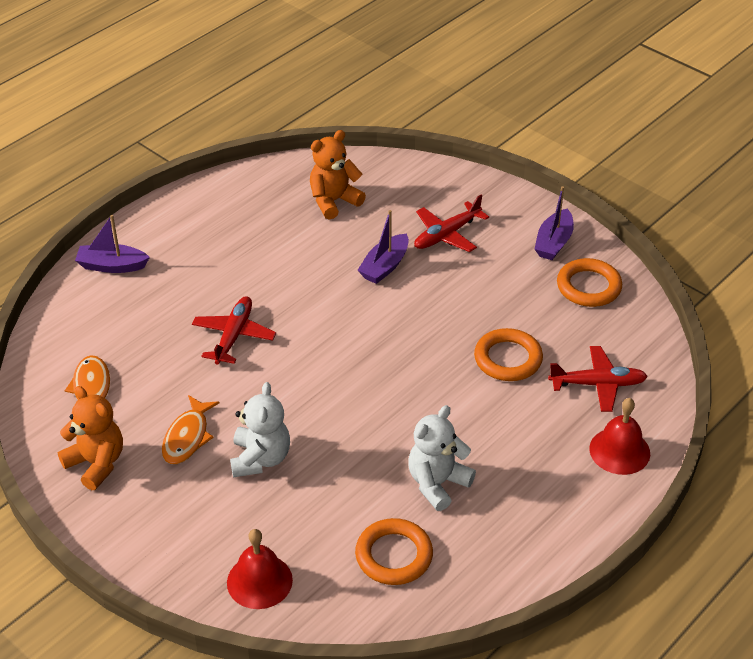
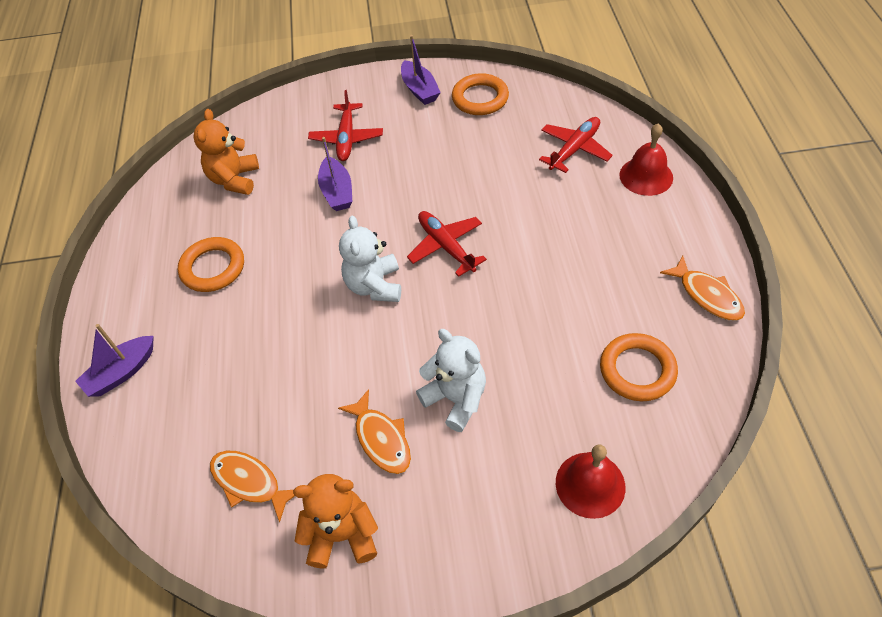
camera: 45 degrees left, 10 degrees up
red plane [192,296,276,365] -> red plane moved to [407,211,487,277]
white teddy bear [408,405,476,511] -> white teddy bear moved to [339,216,401,302]
orange ring [474,328,543,381] -> orange ring moved to [178,237,244,292]
none -> orange fish [660,256,745,321]

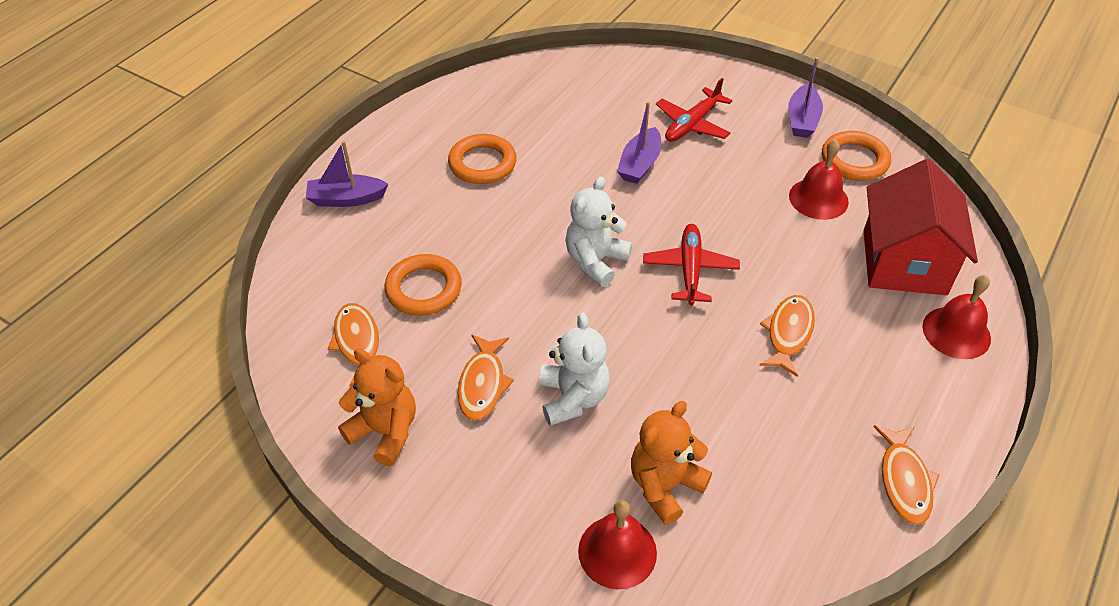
camera: 35 degrees right, 5 degrees down
orange teddy bear [193,109,259,195] -> orange teddy bear moved to [631,401,712,525]
red plane [539,117,613,173] -> red house [863,159,978,295]
orange ring [600,333,678,401] -> orange ring moved to [384,254,462,316]
none -> orange fish [759,295,815,377]
none -> red bell [789,140,849,220]

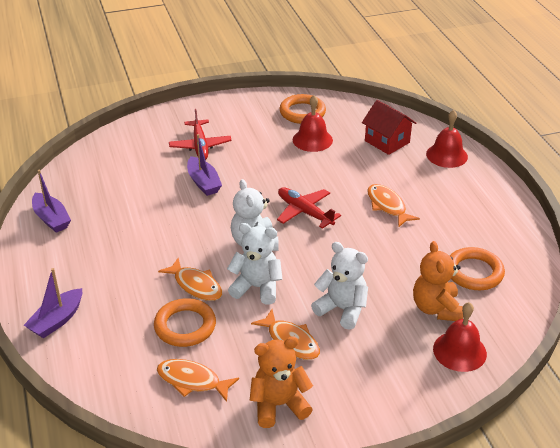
camera: 50 degrees left, 10 degrees down
orange ring [448,134,517,184] -> orange ring moved to [450,247,505,290]
purple boat [788,57,823,138] -> purple boat moved to [32,170,71,233]
red house [863,159,978,295] -> red house [362,100,416,155], size x0.64
orange fish [873,425,940,525] -> orange fish moved to [158,258,222,301]
none -> white teddy bear [227,223,283,305]

